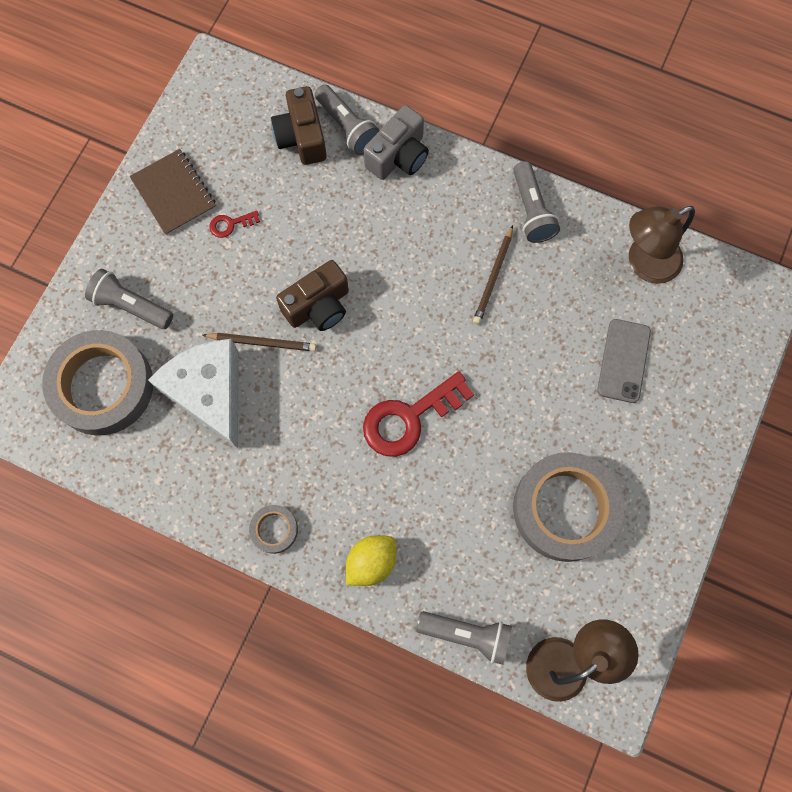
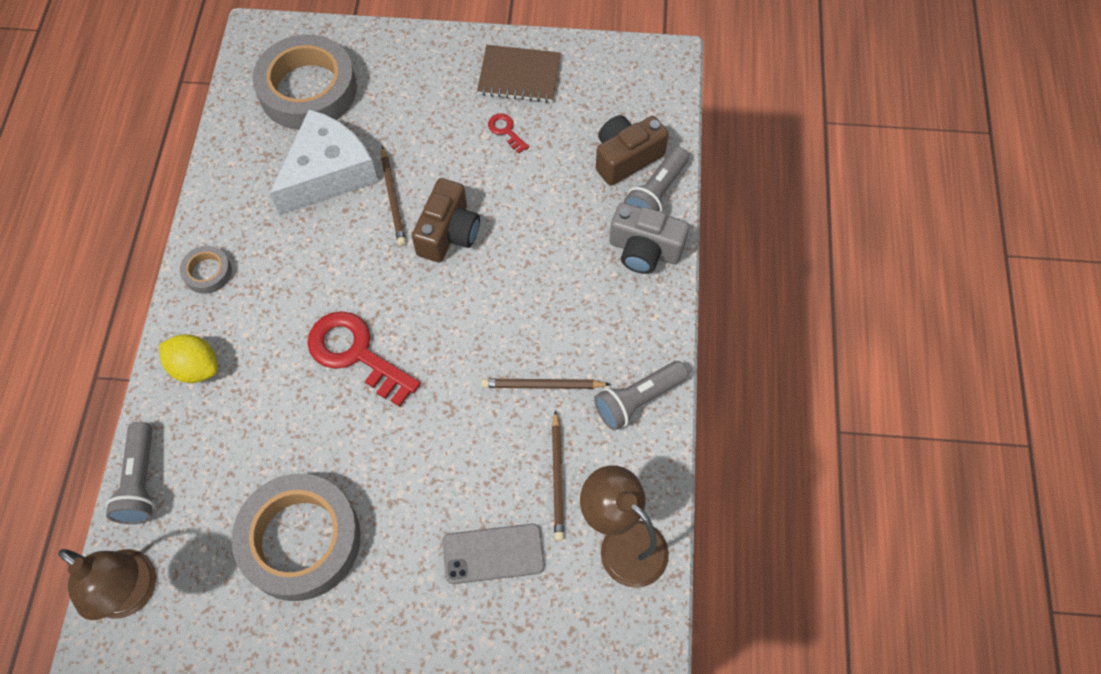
camera: 70 degrees right, 10 degrees down
grey flashlight [85,269,173,329] -> none
brown notebook [130,149,216,236] -> brown notebook turned 60 degrees clockwise [477,45,561,103]
brown camera [276,260,349,331] -> brown camera turned 105 degrees counterclockwise [412,178,480,263]
none -> brown pencil [552,410,564,541]

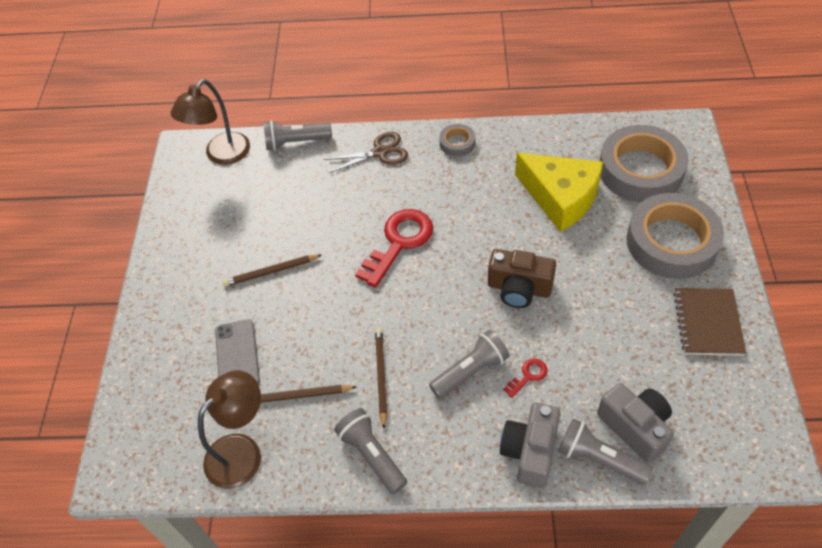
camera: 90 degrees right, 10 degrees down
yellow lemon [159,334,218,383] -> brown scissors [324,132,408,173]
grey tape [231,474,361,601] -> grey tape moved to [626,193,724,279]
white cheese [270,109,378,215] -> yellow cheese [515,153,603,232]
brown pencil [381,146,406,246] -> brown pencil moved to [222,255,322,287]
red key [488,113,529,154] -> red key moved to [503,358,548,398]
brown camera [596,115,669,186] -> grey camera [597,383,674,463]
none -> grey flashlight [429,330,510,399]

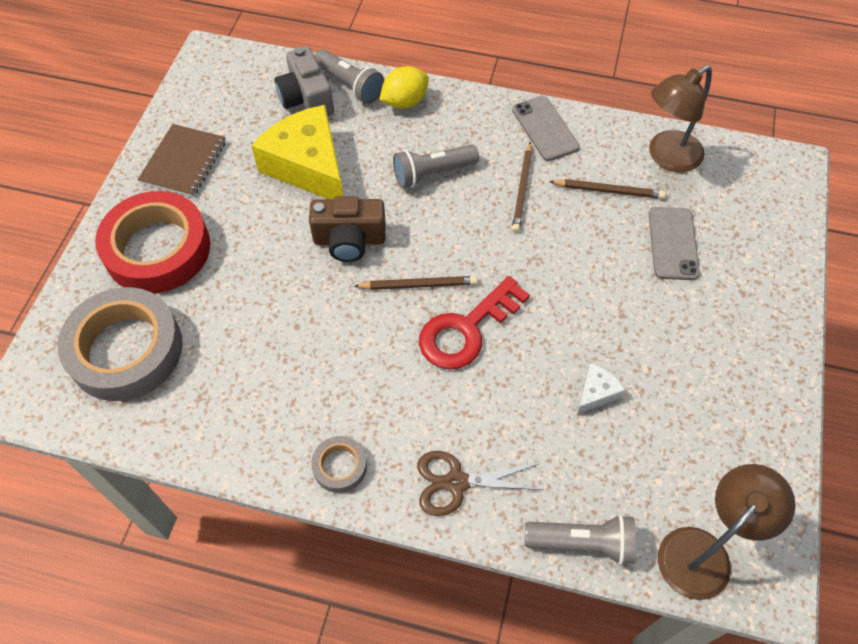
camera: 170 degrees left, 5 degrees up
brown pencil [222,255,322,287] -> brown pencil moved to [354,276,477,290]
grey flashlight [334,408,407,494] -> grey phone [512,96,580,161]
brown camera [488,249,556,308] -> brown camera turned 150 degrees clockwise [309,196,386,262]
grey camera [500,403,561,488] -> yellow lemon [380,66,429,109]
red key [503,358,548,398] -> none
yellow cheese [515,153,603,232] -> yellow cheese moved to [251,105,343,199]
grey tape [626,193,724,279] -> red tape [95,191,210,293]
none -> white cheese [577,363,625,414]

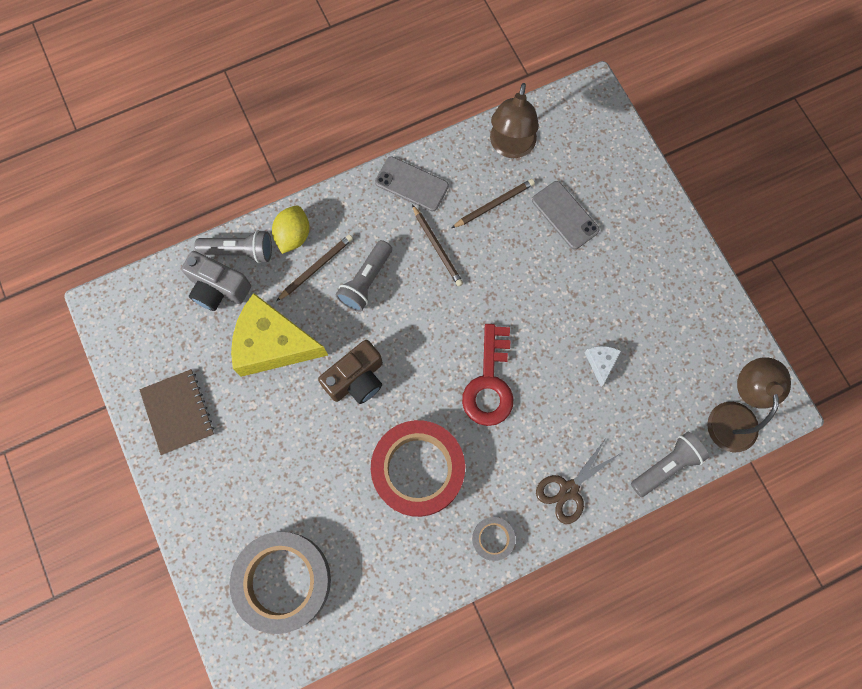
camera: 40 degrees left, 15 degrees up
red tape [95,191,210,293] -> red tape moved to [371,420,465,517]
brown pencil [354,276,477,290] -> brown pencil moved to [276,234,353,301]

